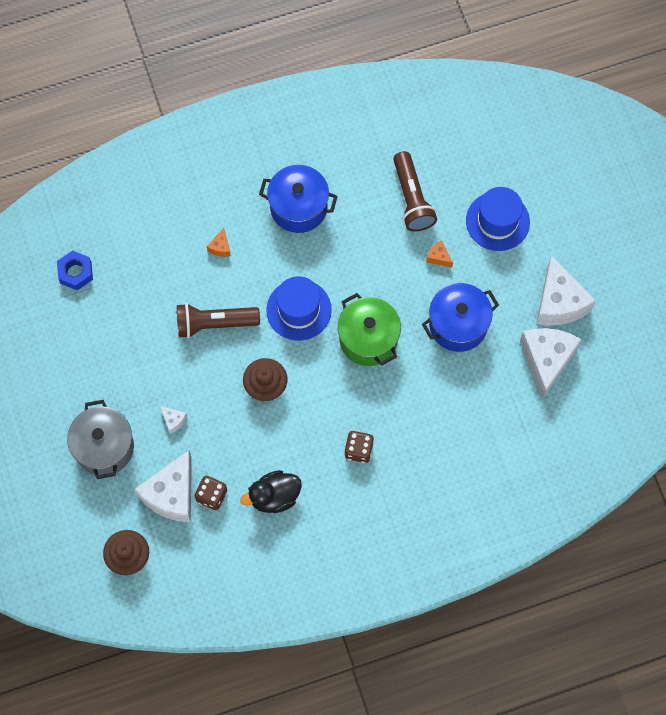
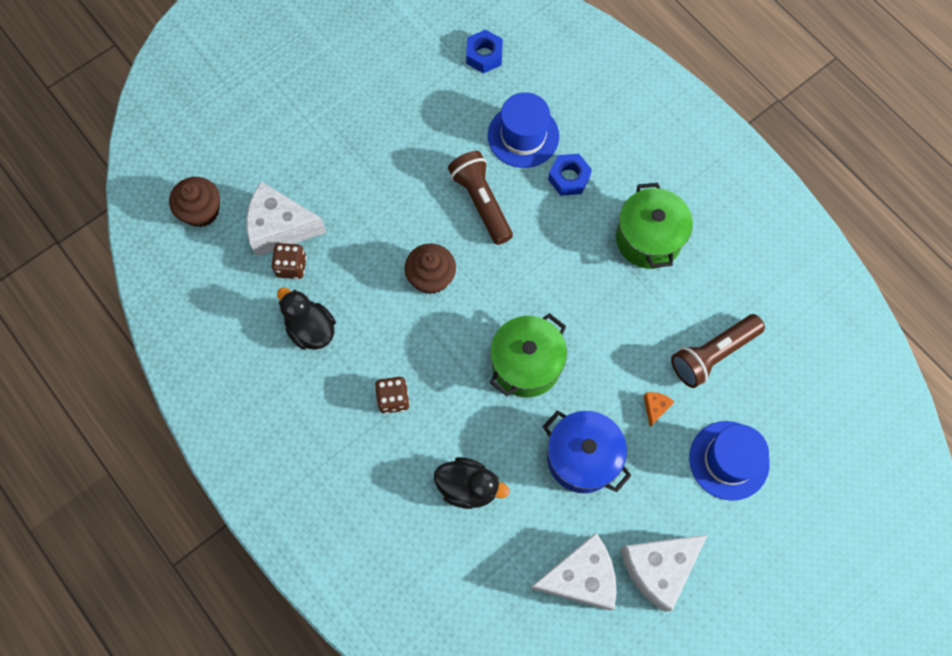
camera: 70 degrees right, 0 degrees up
grey pot [67,400,134,479] -> none
white cheese [160,406,187,434] -> none
orange cheese [207,228,231,257] -> blue nut [548,154,592,196]
blue pot [259,165,338,233] -> green pot [616,183,693,269]
blue hat [266,276,332,341] -> blue hat moved to [488,92,559,168]
none -> black duck [434,457,510,509]

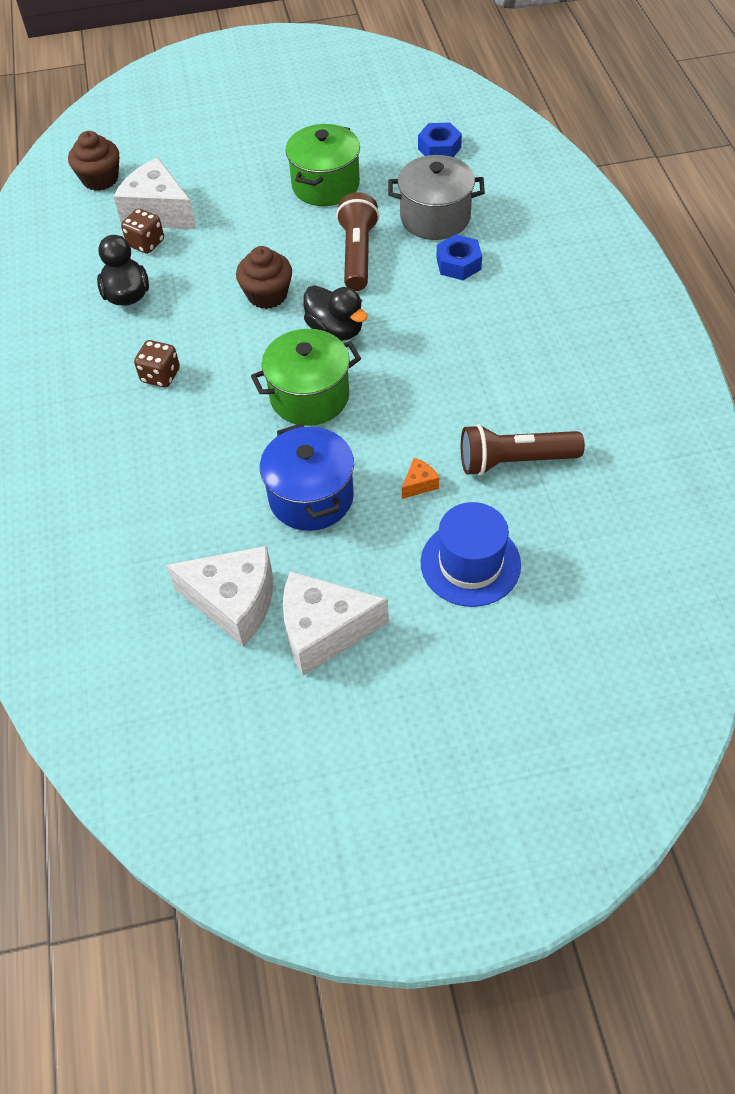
camera: 30 degrees right, 15 degrees down
black duck [434,457,510,509] -> black duck moved to [303,285,368,341]
blue hat [488,92,559,168] -> grey pot [388,155,485,240]
green pot [616,183,693,269] -> green pot moved to [285,124,360,206]

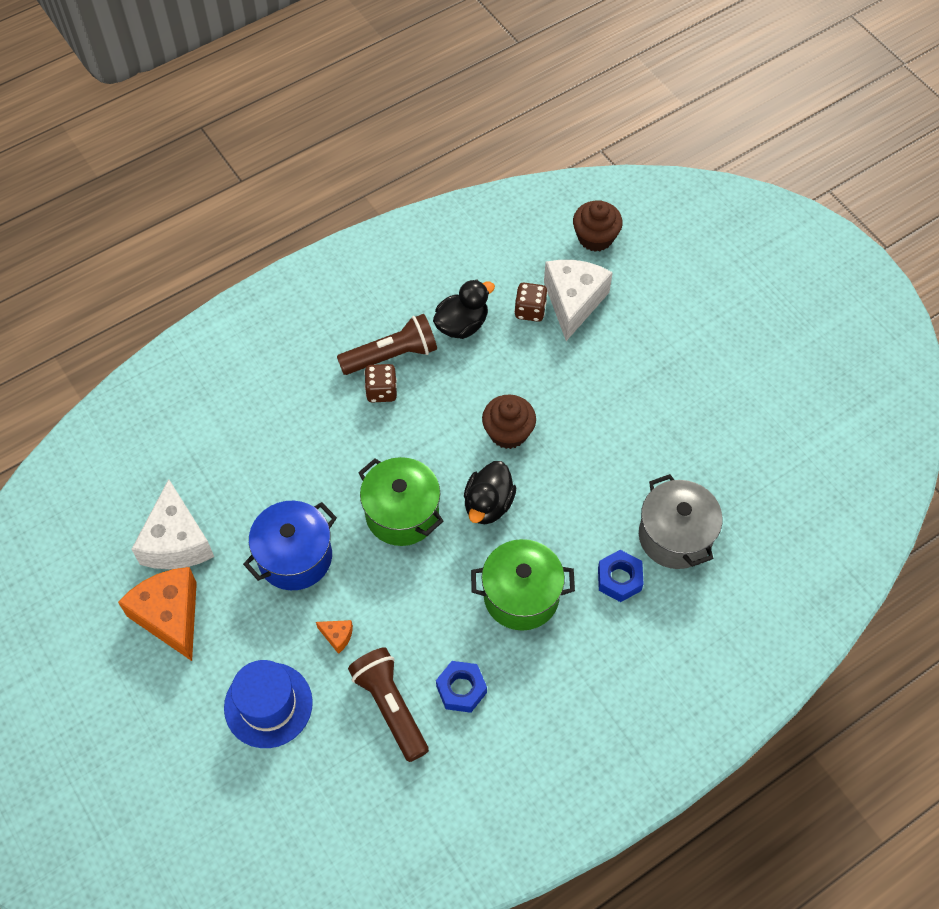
camera: 65 degrees right, 5 degrees up
white cheese [283,571,389,676] -> orange cheese [118,567,197,661]
green pot [285,124,360,206] -> green pot moved to [471,539,575,631]
brown flashlight [336,192,379,291] -> brown flashlight moved to [337,314,437,375]
blue nut [418,123,462,157] -> blue nut moved to [436,661,487,713]

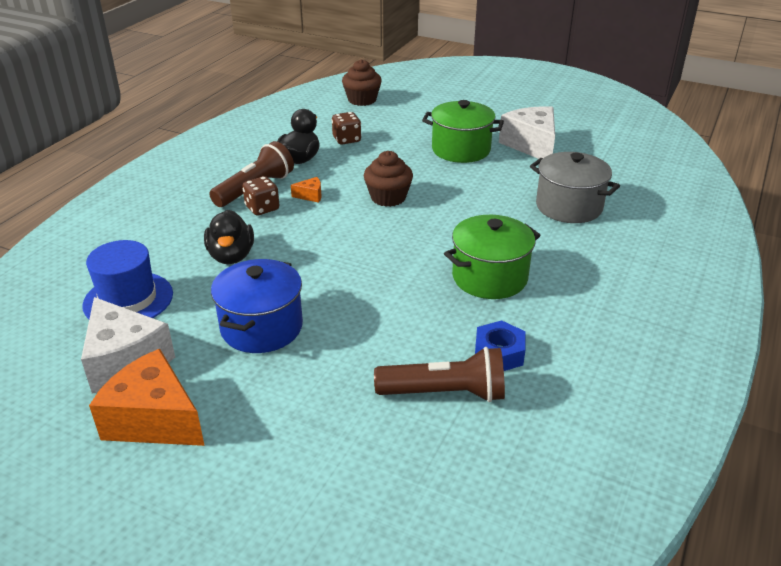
camera: 30 degrees left, 25 degrees down
blue hat [224,660,313,748] -> blue hat moved to [82,240,173,319]
orange cheese [316,620,353,654] -> orange cheese moved to [291,177,322,203]
brown flashlight [348,647,429,762] -> brown flashlight turned 150 degrees clockwise [374,347,505,402]
green pot [358,457,443,546] -> green pot moved to [422,100,504,163]
black duck [464,461,516,524] -> black duck moved to [204,210,254,264]
white cheese [544,260,613,341] -> white cheese moved to [499,106,555,159]
blue nut [598,550,644,602] -> none

